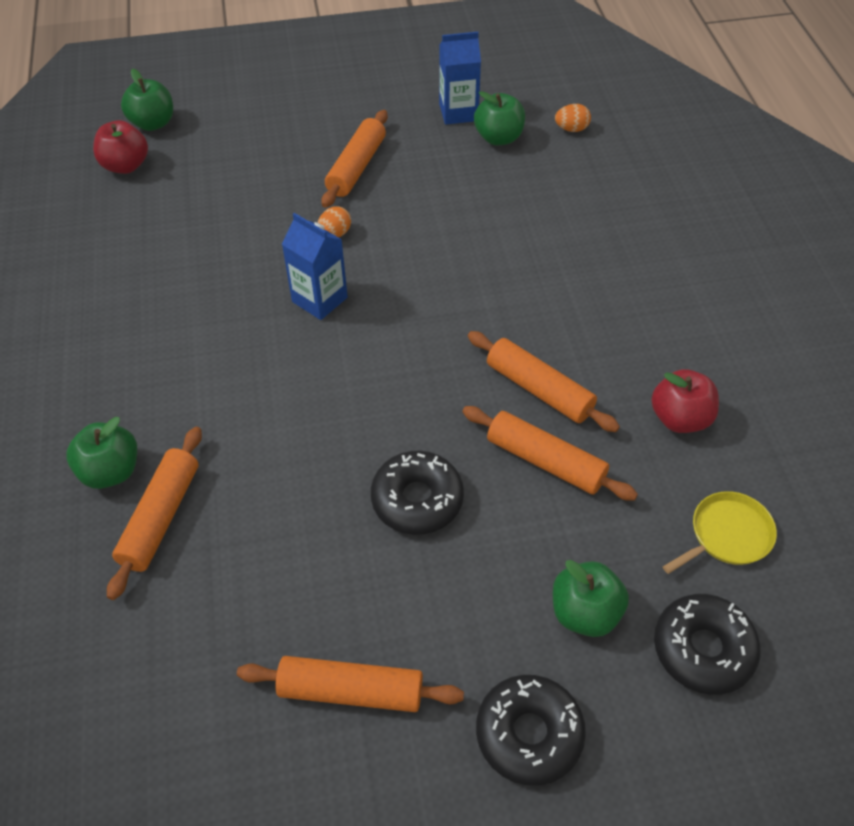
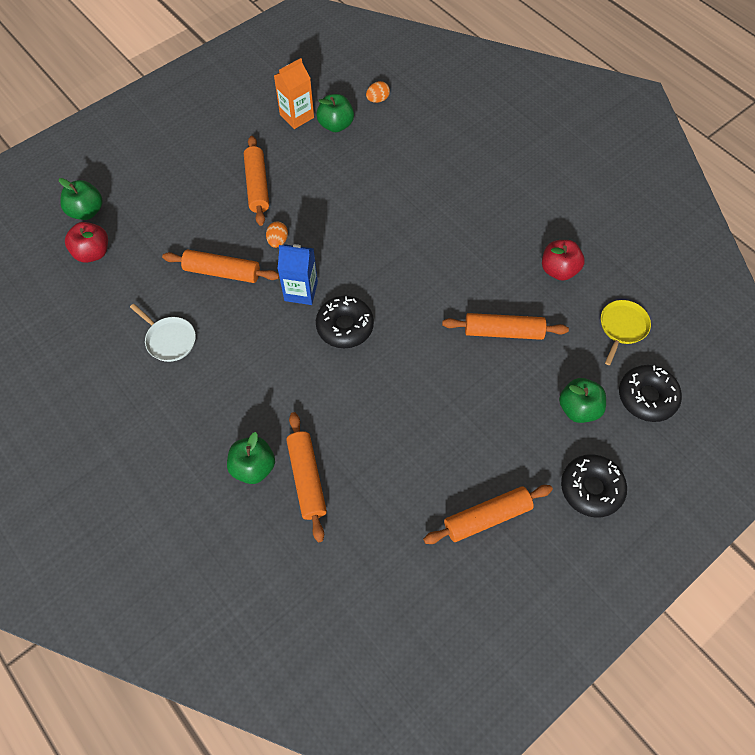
camera: 30 degrees left, 10 degrees up
black donut [371,451,464,535] -> black donut moved to [316,296,374,348]
blue carton [439,32,481,125] -> orange carton [274,58,314,129]
orange rolling pin [468,331,620,432] -> orange rolling pin moved to [162,250,279,283]
none -> white pan [130,304,196,362]

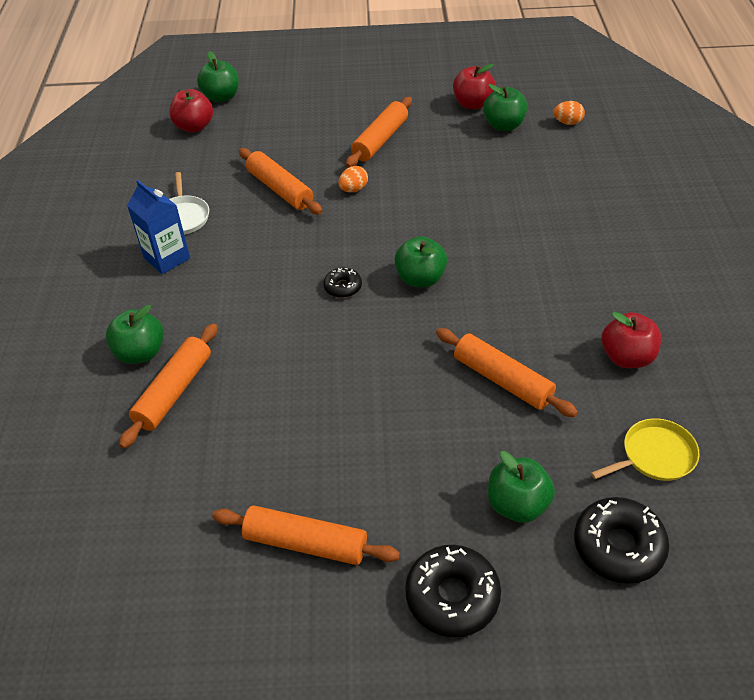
camera: 40 degrees right, 15 degrees down
orange carton [274,58,314,129] -> red apple [453,64,495,109]
blue carton [278,244,318,305] -> blue carton moved to [127,180,190,274]
black donut [316,296,374,348] -> black donut [323,268,362,298], size x0.55
none -> green apple [395,236,447,287]

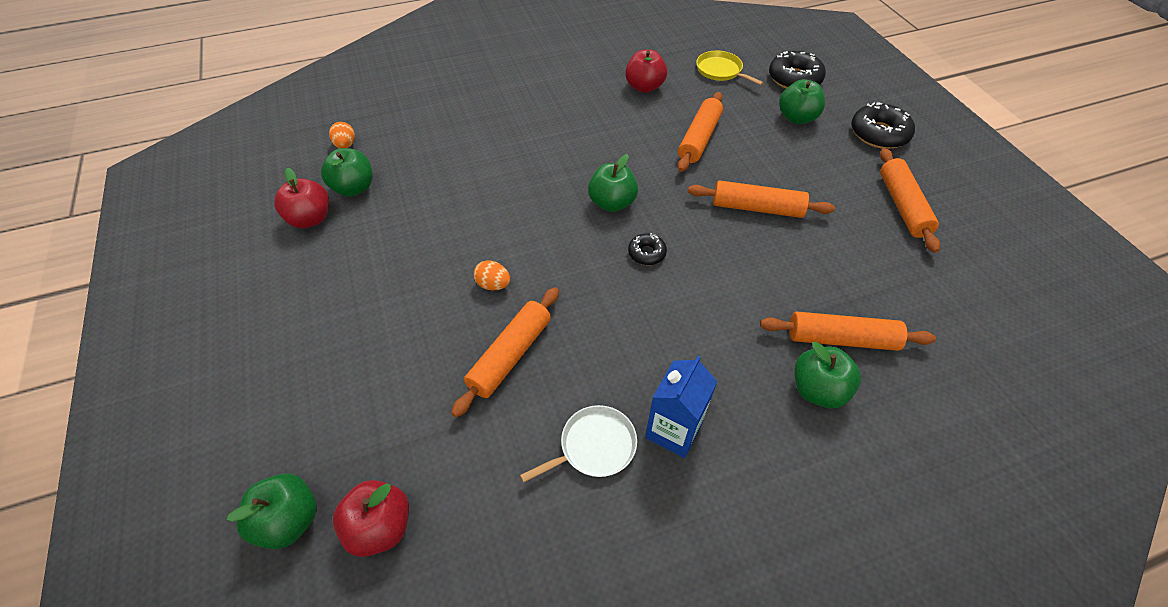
camera: 110 degrees left, 5 degrees up
orange rolling pin [346,97,412,168] -> orange rolling pin moved to [688,180,835,218]

